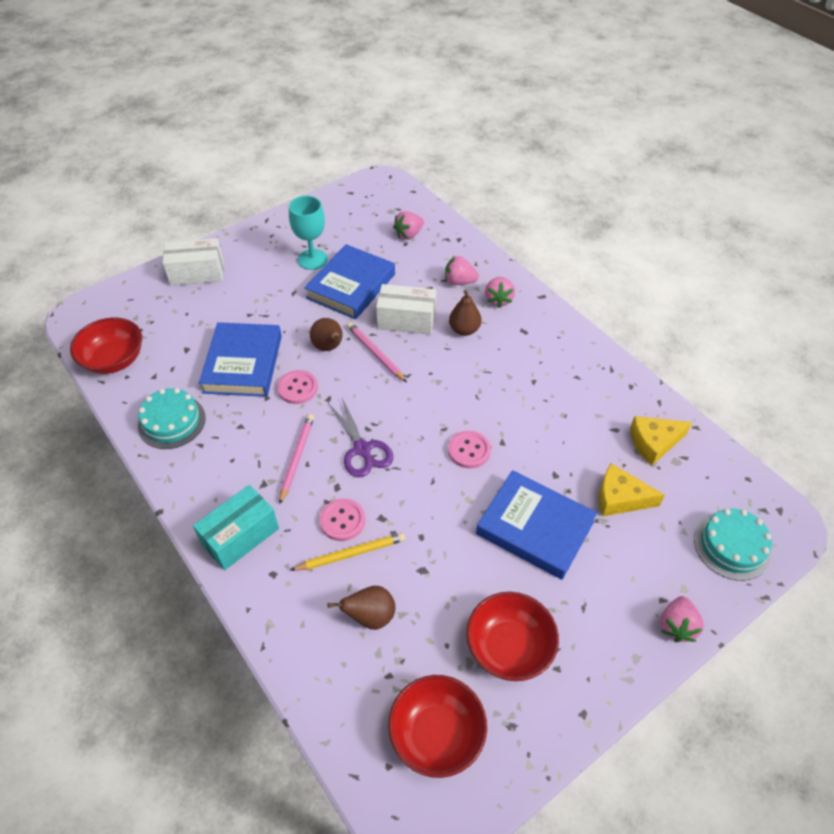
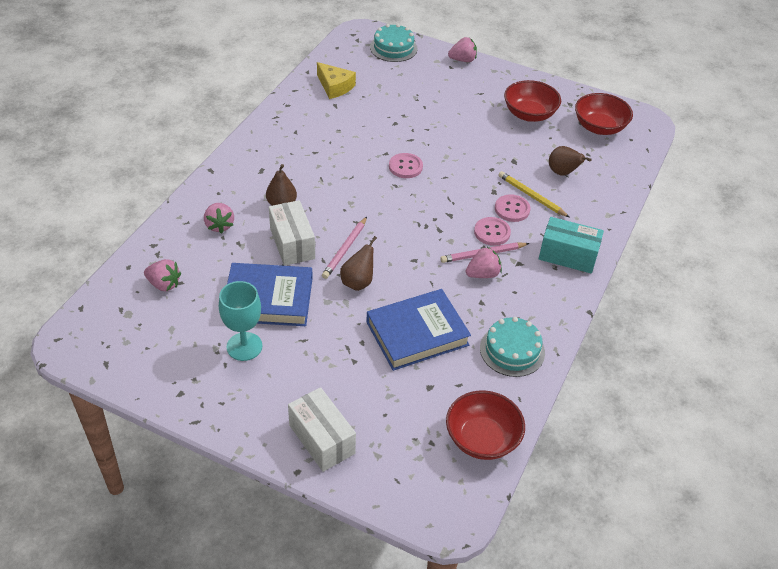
camera: 120 degrees left, 5 degrees down
pink button [277,370,318,404] -> pink button moved to [474,217,511,246]
purple scissors [328,398,394,477] -> none
blue book [476,470,597,580] -> none
pink strawberry [485,277,515,308] -> pink strawberry moved to [466,247,502,278]
yellow cheese [599,463,665,517] -> none

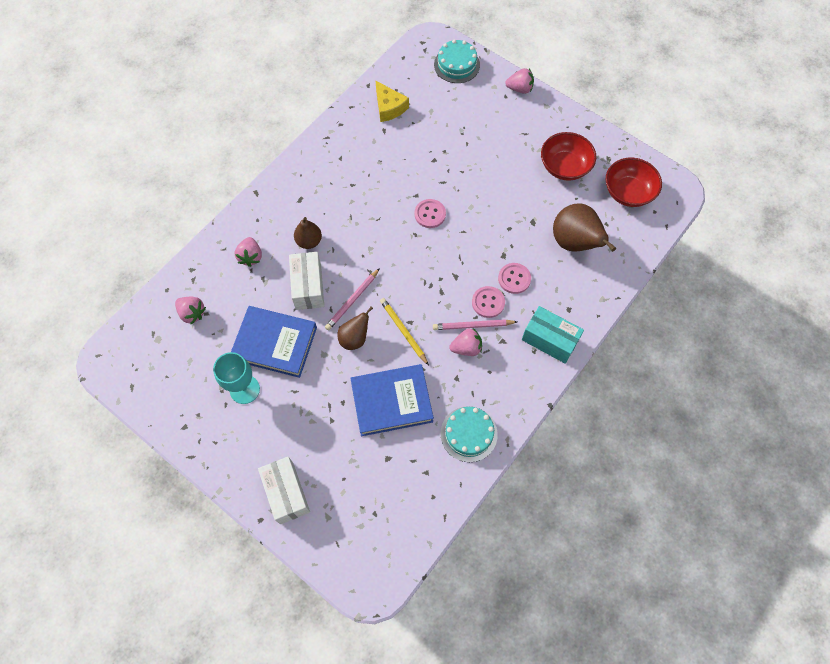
camera: 15 degrees right, 20 degrees up
red bowl [446,390,525,460] -> none
yellow pencil [499,171,569,217] -> yellow pencil moved to [380,298,429,365]
brown pear [549,146,591,176] -> brown pear [553,203,616,252], size x1.72

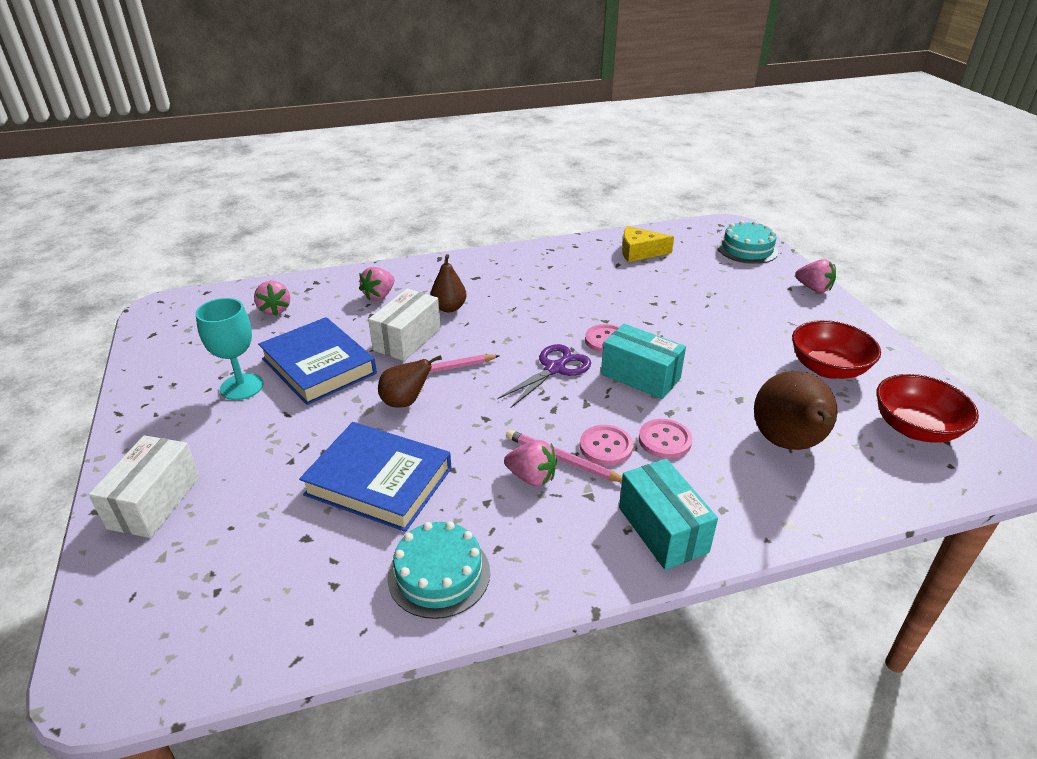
camera: 35 degrees right, 30 degrees down
yellow cheese [375,80,409,122] -> yellow cheese turned 90 degrees clockwise [622,226,674,262]
yellow pencil [380,298,429,365] -> none
none -> purple scissors [497,344,591,408]
none -> turquoise box [601,324,686,399]

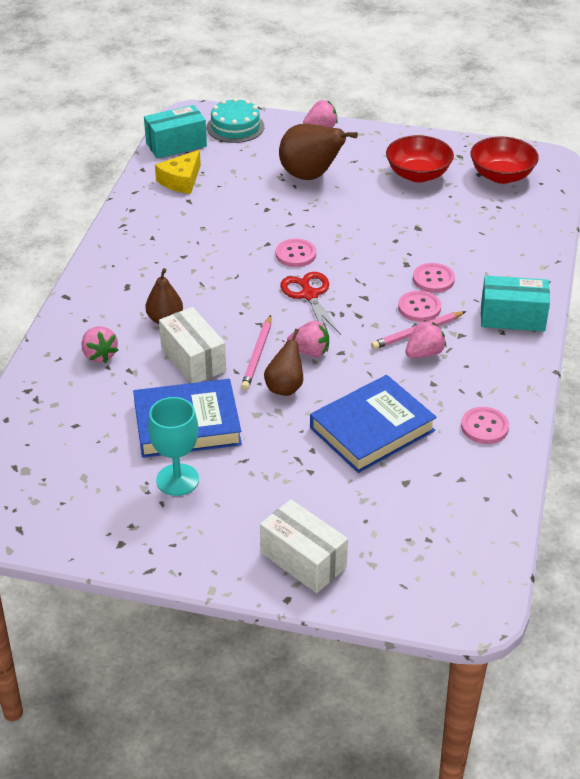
camera: 60 degrees left, 5 degrees up
pink strawberry [254,281,290,316] -> pink strawberry moved to [287,321,329,357]
turquoise cake [387,521,490,619] -> pink button [461,407,509,444]
purple scissors [497,344,591,408] -> red scissors [280,272,341,335]
turquoise box [601,324,686,399] -> turquoise box moved to [144,105,207,159]
brown pear [754,371,838,450] -> brown pear moved to [279,124,358,180]

